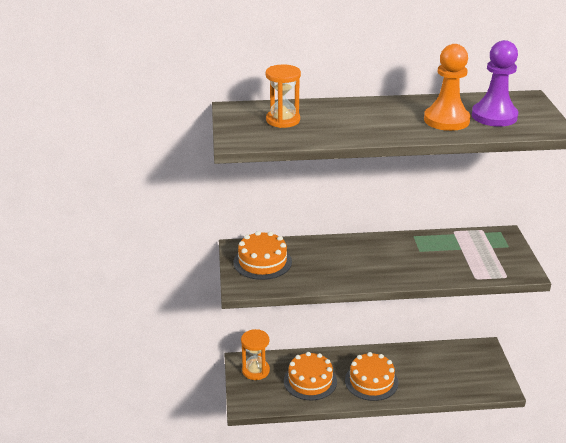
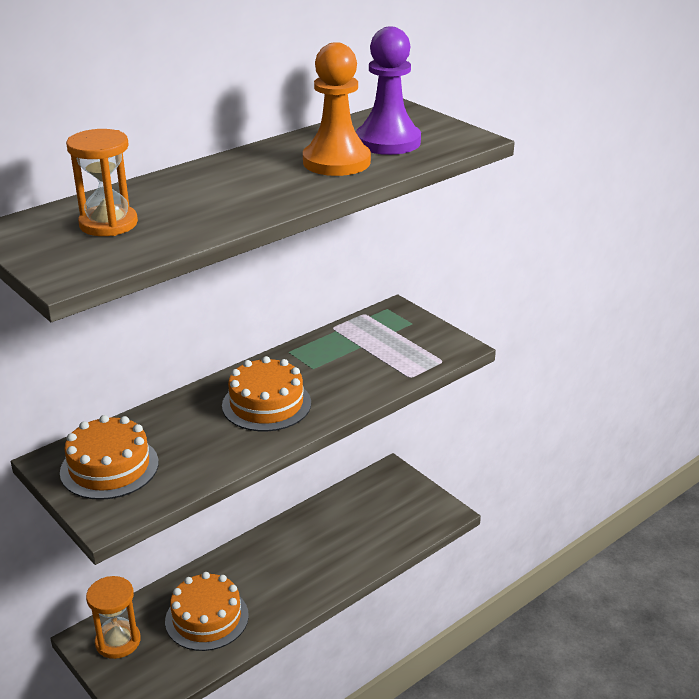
camera: 35 degrees left, 0 degrees up
orange cake [345,352,399,401] -> orange cake moved to [222,356,311,431]

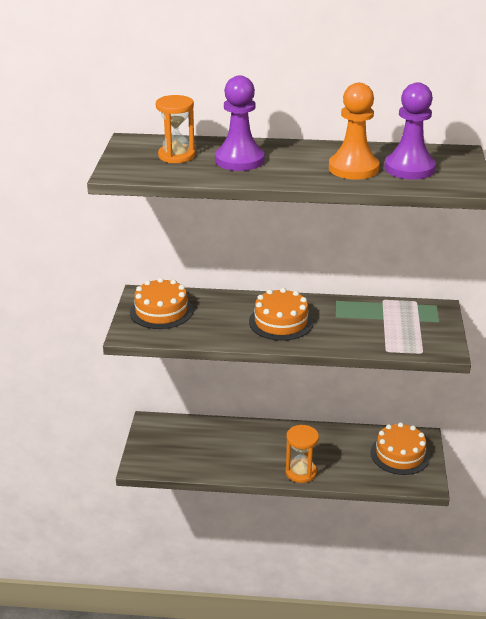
camera: 45 degrees right, 0 degrees up
orange hourglass [86,576,141,659] -> orange hourglass moved to [285,425,319,483]
orange cake [165,572,249,651] -> orange cake moved to [371,422,430,475]
none -> purple pawn [215,76,264,171]

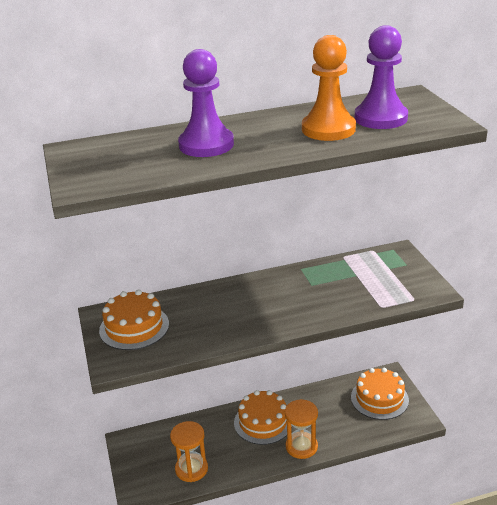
camera: 20 degrees left, 0 degrees up
orange hourglass [156,95,195,163] -> orange hourglass moved to [170,421,208,482]
orange cake [249,288,313,341] -> orange cake moved to [234,390,292,445]

